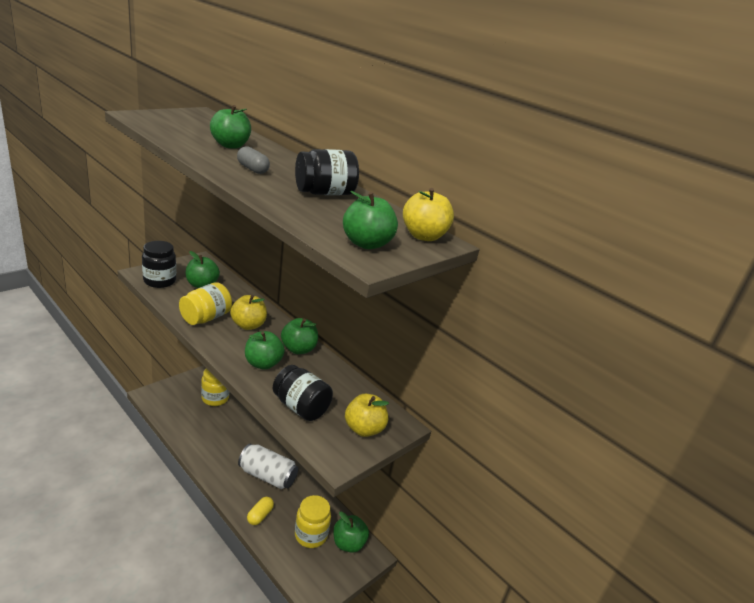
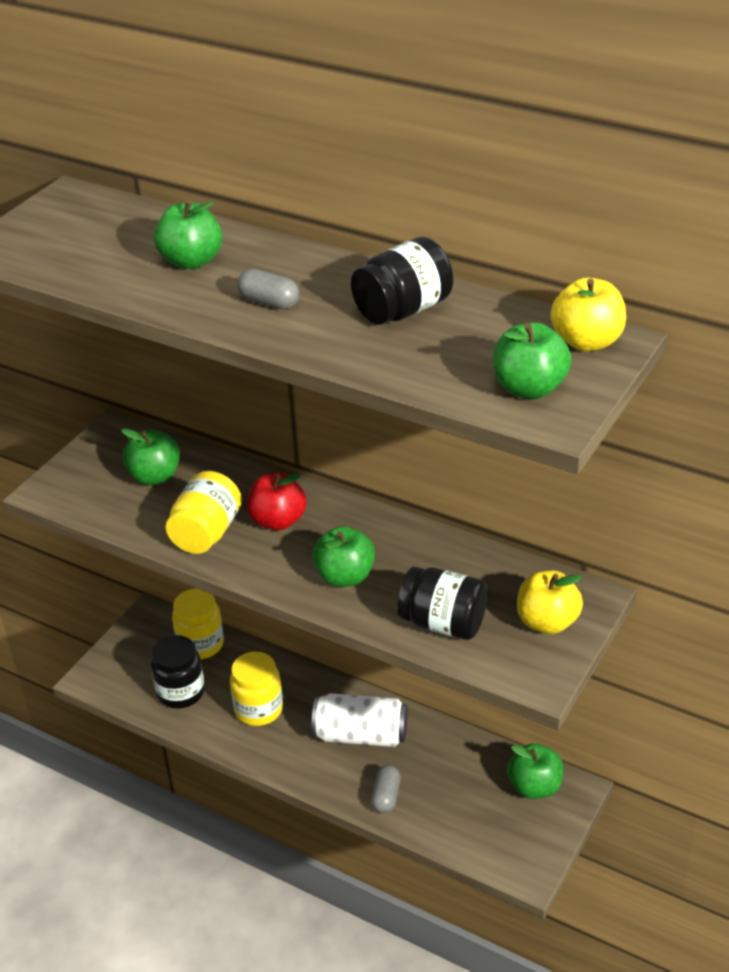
camera: 10 degrees left, 10 degrees up
black jar [142,241,176,288] -> black jar moved to [151,635,205,709]
yellow apple [230,295,267,330] -> red apple [247,472,307,531]
yellow capsule [247,497,274,525] -> grey capsule [371,765,401,814]
green apple [281,318,318,354] -> none
yellow jar [295,495,331,548] -> yellow jar moved to [230,652,283,726]

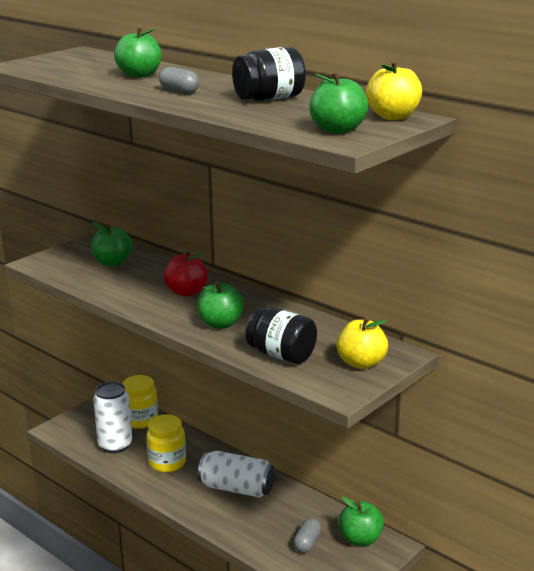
camera: 10 degrees right, 15 degrees down
black jar [151,635,205,709] -> white can [93,382,132,454]
yellow jar [166,471,242,554] -> none
grey capsule [371,765,401,814] -> grey capsule moved to [293,518,321,553]

